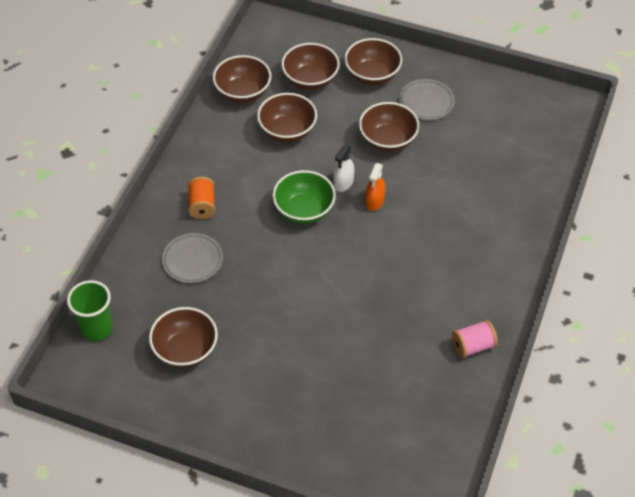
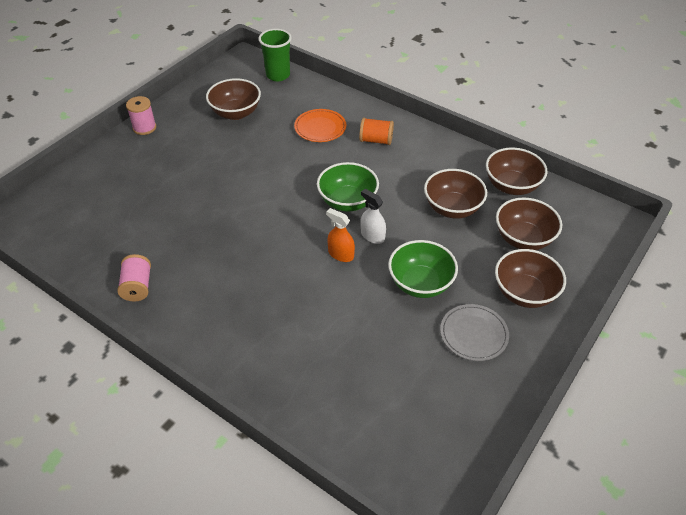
camera: 105 degrees right, 5 degrees down
grey plate [162,233,223,283] -> orange plate [294,109,346,142]
brown bowl [359,102,419,152] -> green bowl [388,240,458,298]
none -> pink spool [126,96,156,135]

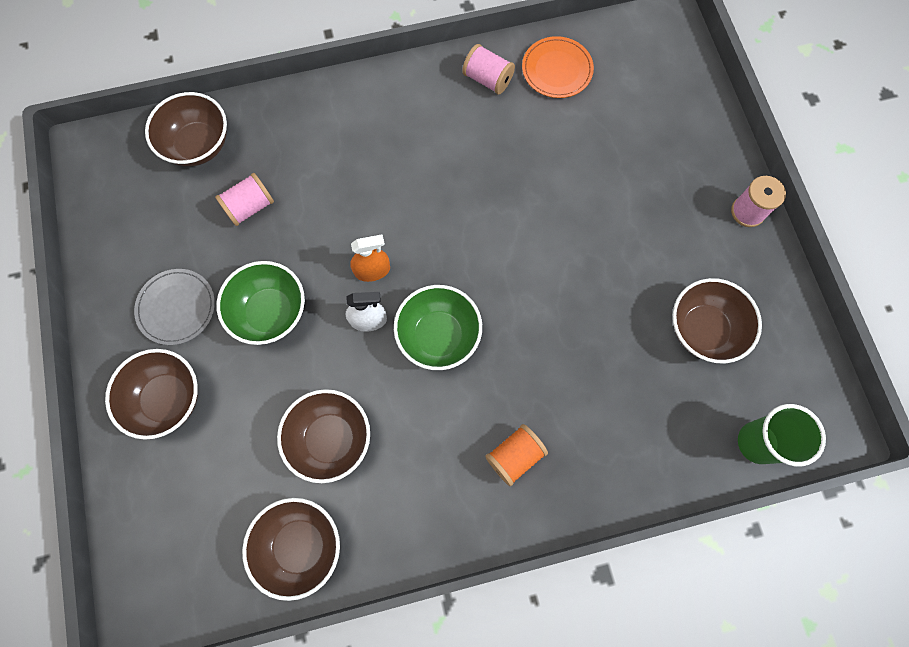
camera: 130 degrees right, 25 degrees up
orange plate [294,109,346,142] -> orange plate moved to [522,36,594,98]
brown bowl [496,198,562,250] -> brown bowl moved to [145,92,227,166]
none -> pink spool [215,173,274,226]

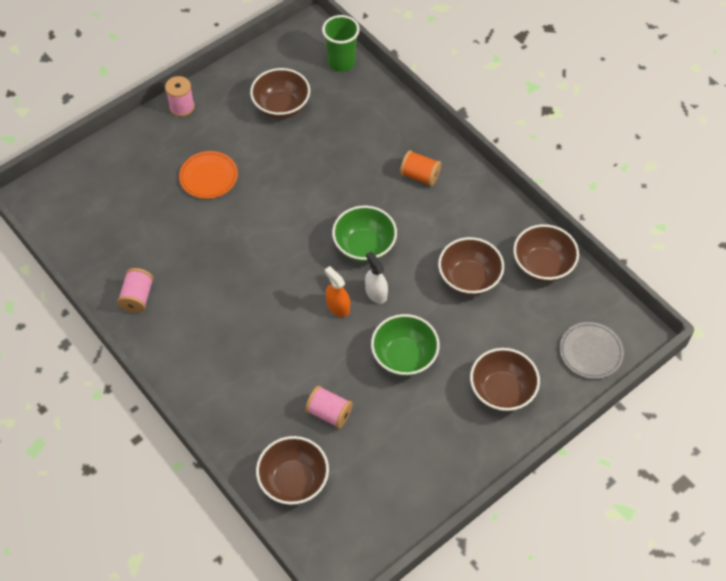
camera: 115 degrees left, 15 degrees down
grey plate [134,269,215,345] -> grey plate moved to [559,322,624,379]
orange plate [522,36,594,98] -> orange plate moved to [179,151,238,199]

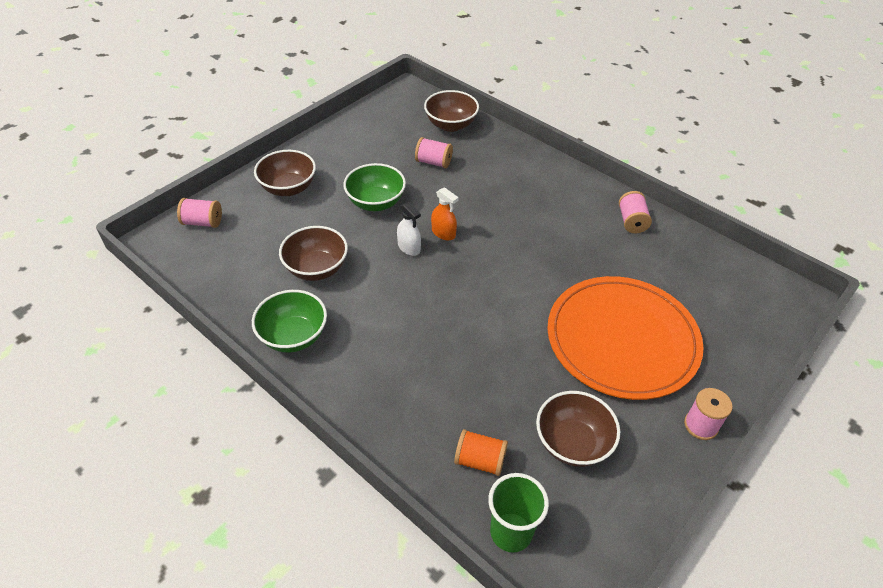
camera: 170 degrees right, 10 degrees down
orange plate [179,151,238,199] -> orange plate [547,276,704,400], size x2.22
green bowl [332,206,397,263] -> green bowl moved to [252,290,327,353]
orange spool [400,150,441,186] -> orange spool moved to [454,429,508,476]
brown bowl [513,224,579,282] -> none
grey plate [559,322,624,379] -> pink spool [177,198,222,228]

